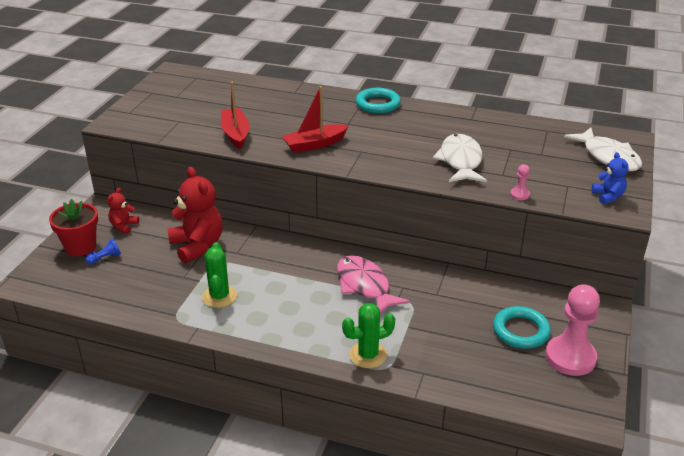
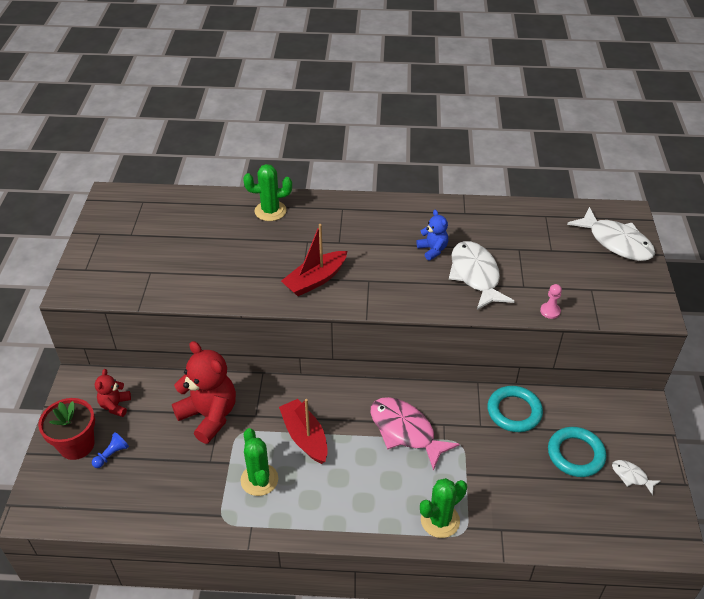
camera: 15 degrees left, 10 degrees up
red boat [221,82,249,149] -> red boat moved to [279,399,328,464]
turquoise ring [355,88,401,113] -> turquoise ring moved to [487,386,543,432]
pink pawn [545,284,600,376] -> white fish [612,460,661,496]
blue teddy bear [592,152,629,204] -> blue teddy bear moved to [417,210,448,261]
none -> green cactus [243,164,292,221]

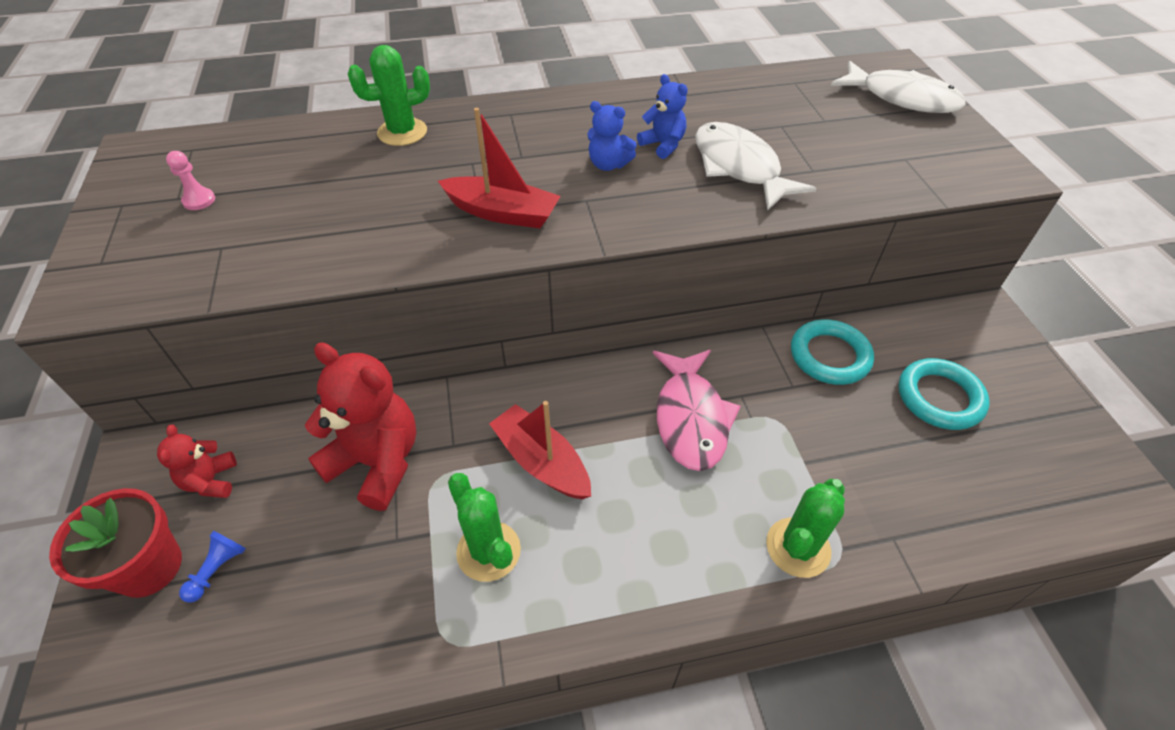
camera: 15 degrees left, 5 degrees up
red boat [281,224,347,296] -> red boat turned 105 degrees counterclockwise [438,108,561,229]
pink fish [371,397,460,471] -> pink fish turned 120 degrees counterclockwise [653,350,741,471]
pink pawn [540,284,562,319] -> pink pawn moved to [166,151,215,210]
white fish [612,460,661,496] -> none
none -> blue teddy bear [588,101,637,171]

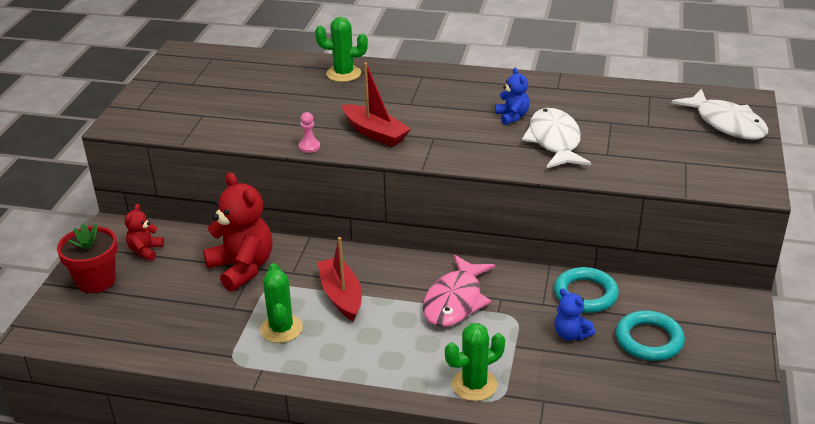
camera: 25 degrees right, 15 degrees down
pink pawn [166,151,215,210] -> pink pawn moved to [299,112,320,153]
blue pawn [179,531,246,603] -> none
blue teddy bear [588,101,637,171] -> blue teddy bear moved to [554,288,595,341]

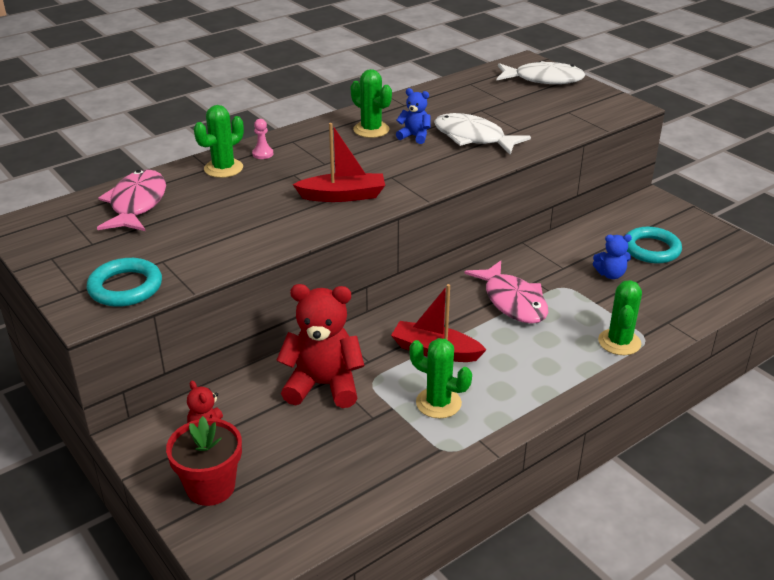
camera: 50 degrees left, 0 degrees up
pink pawn [299,112,320,153] -> pink pawn moved to [252,119,273,159]
turquoise ring [554,267,619,313] -> turquoise ring moved to [87,258,162,307]
none -> pink fish [97,170,166,231]
none -> green cactus [351,69,392,138]

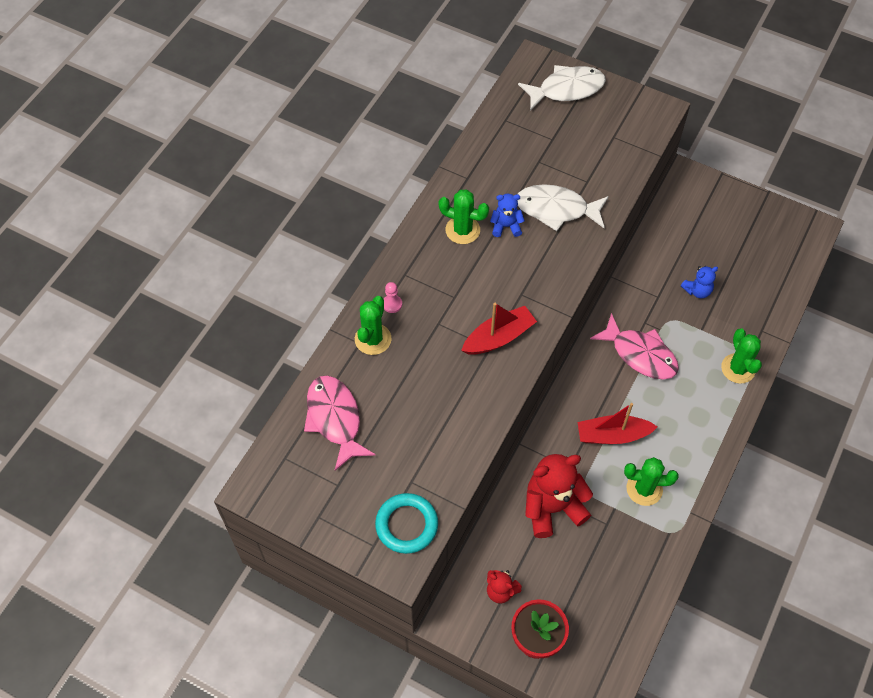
camera: 25 degrees left, 25 degrees up
turquoise ring [626,227,682,263] -> none

